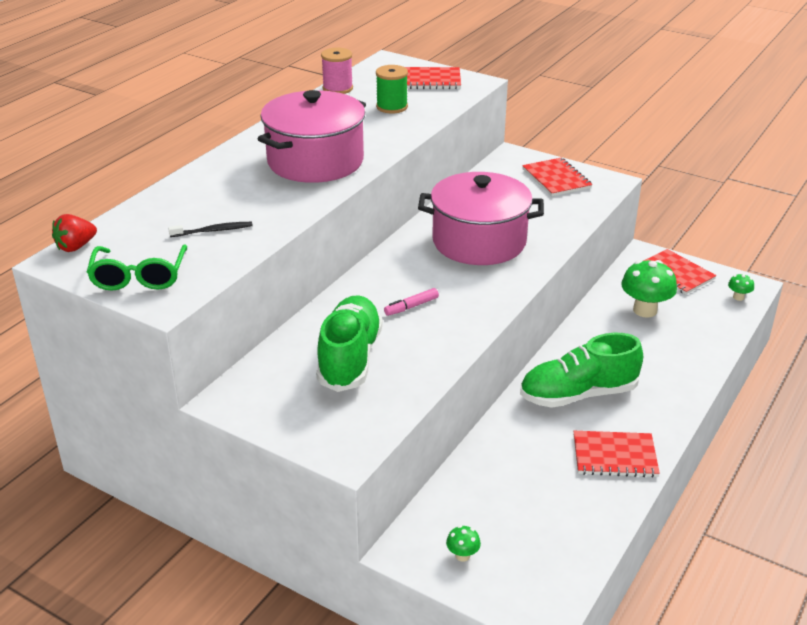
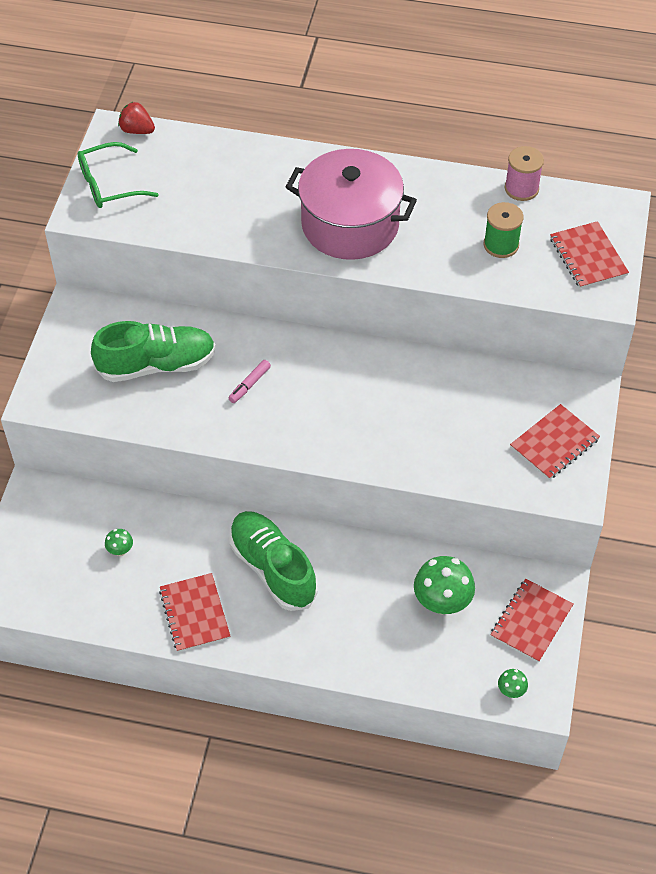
camera: 70 degrees right, 20 degrees up
black toothbrush [168,222,253,237] -> none
pink marker [384,288,439,316] -> pink marker turned 90 degrees counterclockwise [229,360,271,403]
pink pot [418,172,544,265] -> none
green mushroom [446,525,481,562] -> green mushroom moved to [105,529,133,556]

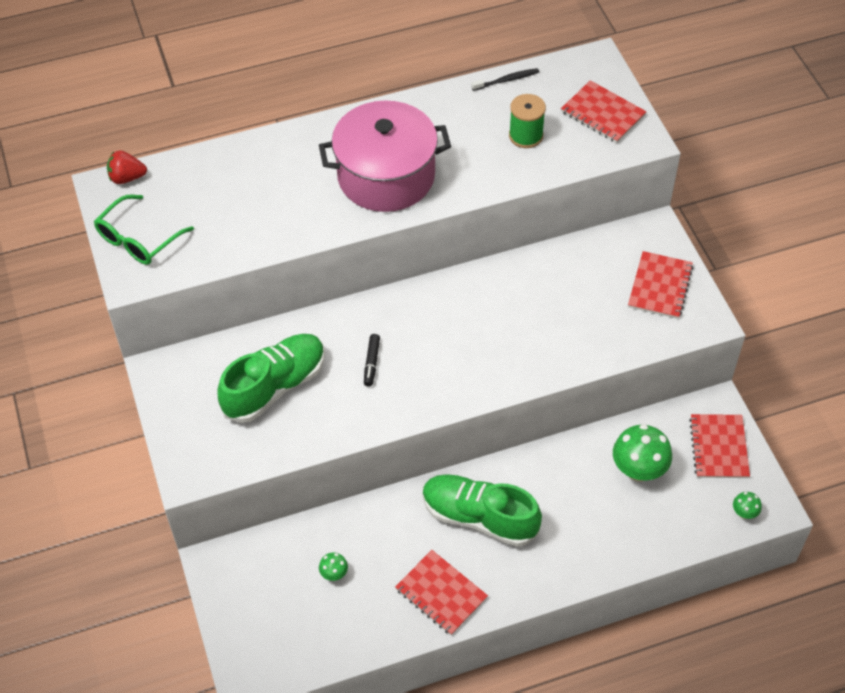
camera: 30 degrees left, 0 degrees up
pink marker [229,360,271,403] -> black marker [364,334,380,387]
pink spool [504,146,544,201] -> black toothbrush [471,68,539,91]

